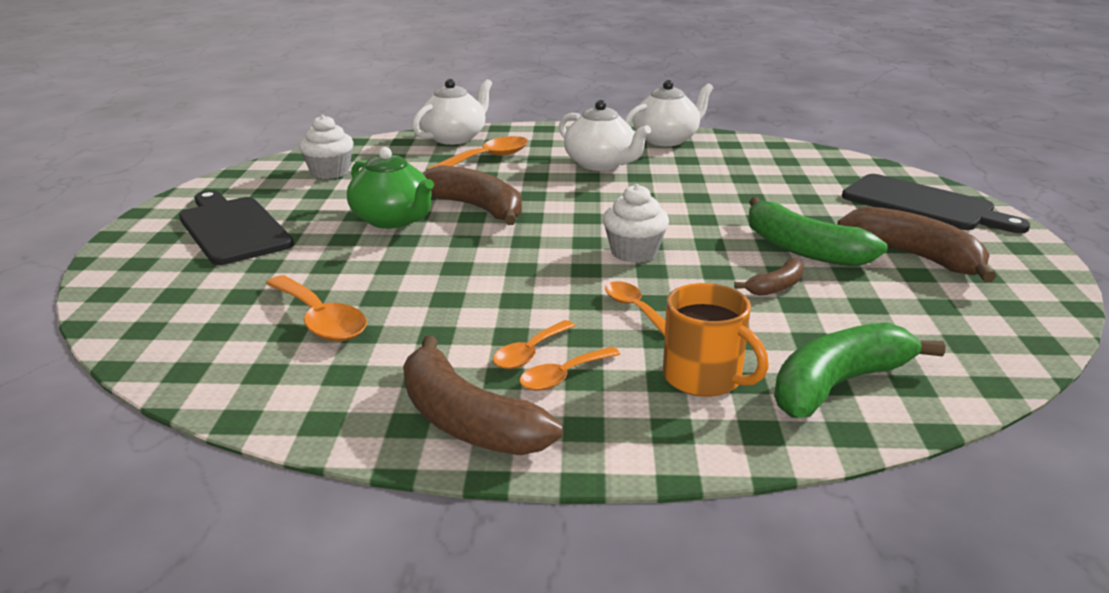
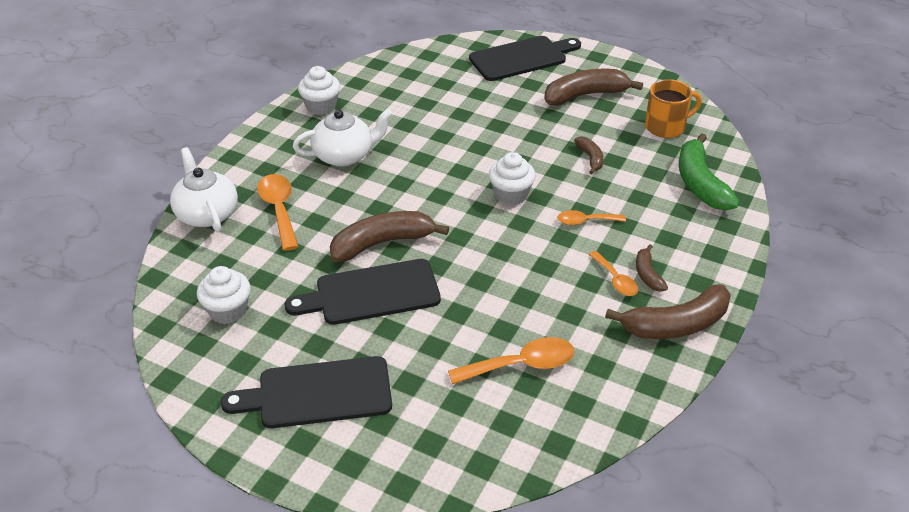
camera: 65 degrees left, 15 degrees up
green teapot [347,147,434,229] -> black cutting board [285,259,441,325]
orange spoon [519,347,620,391] -> brown banana [636,244,668,292]
white teapot [625,80,713,146] -> white cupcake [298,66,340,115]
orange mug [663,283,769,397] -> orange mug moved to [645,79,702,138]
green banana [748,197,888,267] -> none

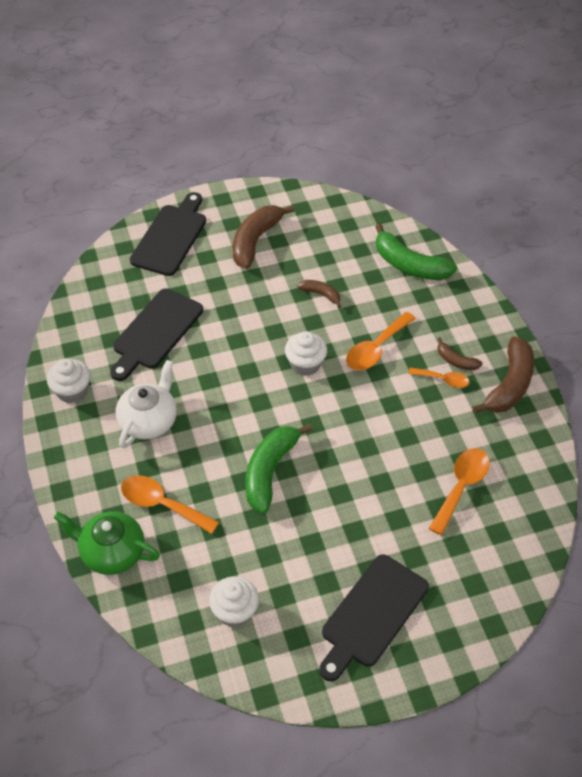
camera: 45 degrees left, 10 degrees up
white teapot [170,147,238,232] -> green teapot [54,511,160,575]
black cutting board [285,259,441,325] -> black cutting board moved to [110,288,203,381]
brown banana [330,211,449,262] -> green banana [245,424,312,513]
orange spoon [558,210,626,225] -> orange spoon [346,312,416,370], size x1.62
orange mug [645,79,702,138] -> none

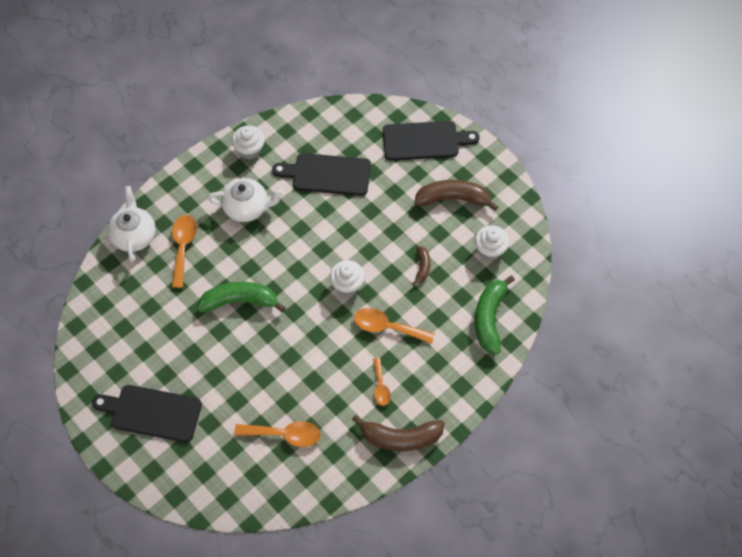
camera: 65 degrees right, 10 degrees up
green teapot [54,511,160,575] -> white teapot [108,186,156,262]
white cupcake [209,576,259,627] -> white cupcake moved to [475,225,509,260]
brown banana [437,337,483,370] -> none

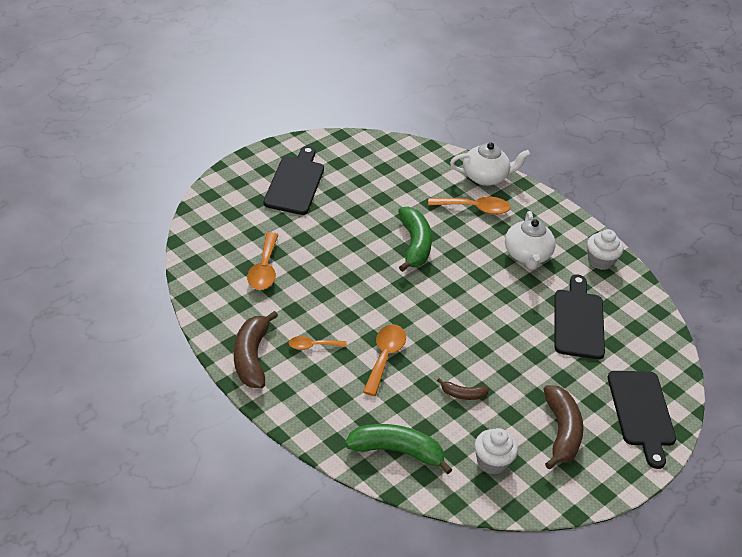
camera: 85 degrees right, 20 degrees down
white cupcake [330,260,365,295] -> none

